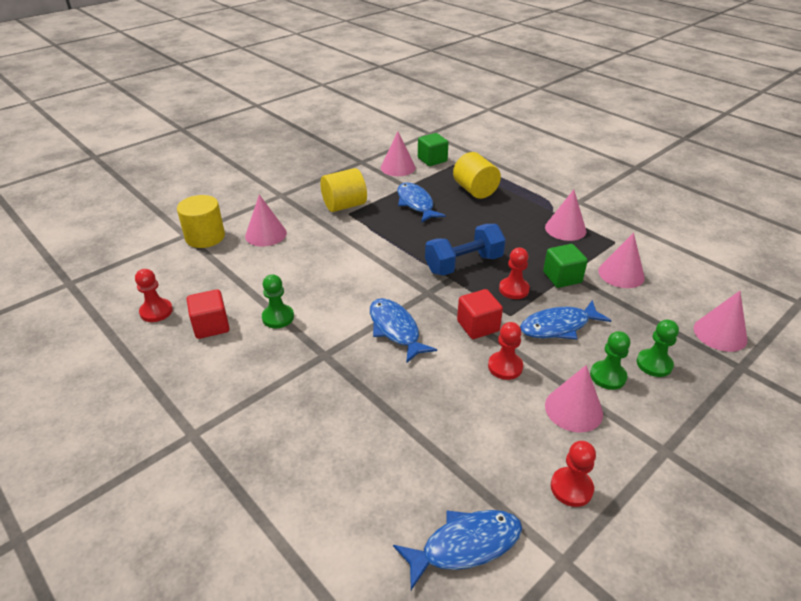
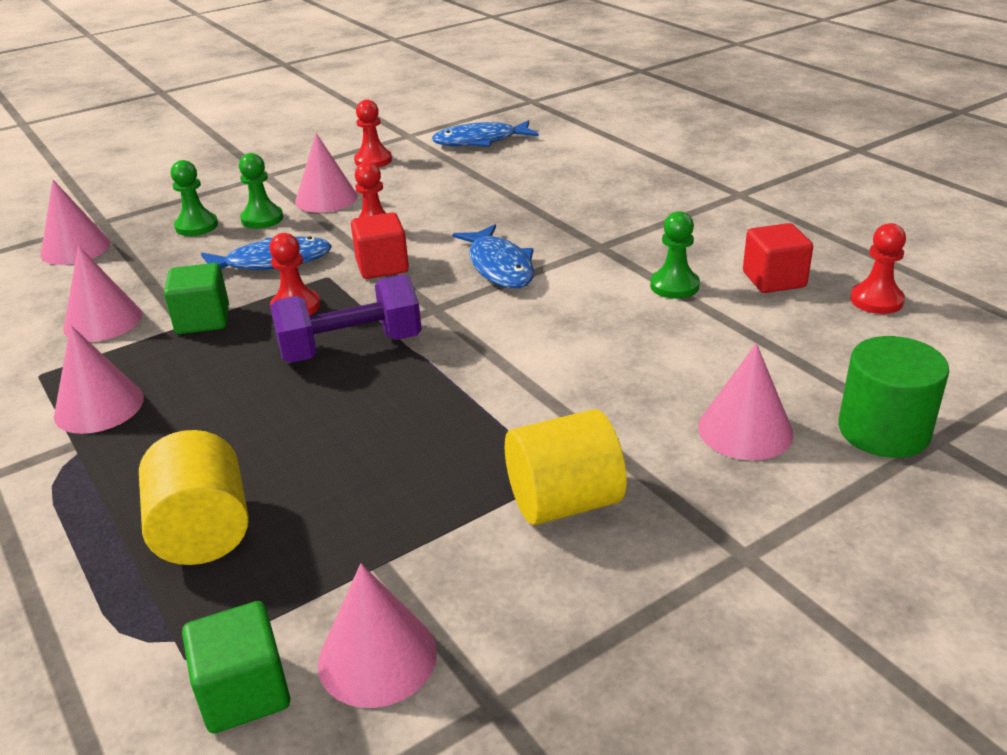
camera: 170 degrees left, 5 degrees down
yellow cylinder [177,195,225,248] -> green cylinder [838,336,949,458]
blue fish [397,182,446,223] -> none
blue dumbbell [425,224,506,276] -> purple dumbbell [270,274,422,363]

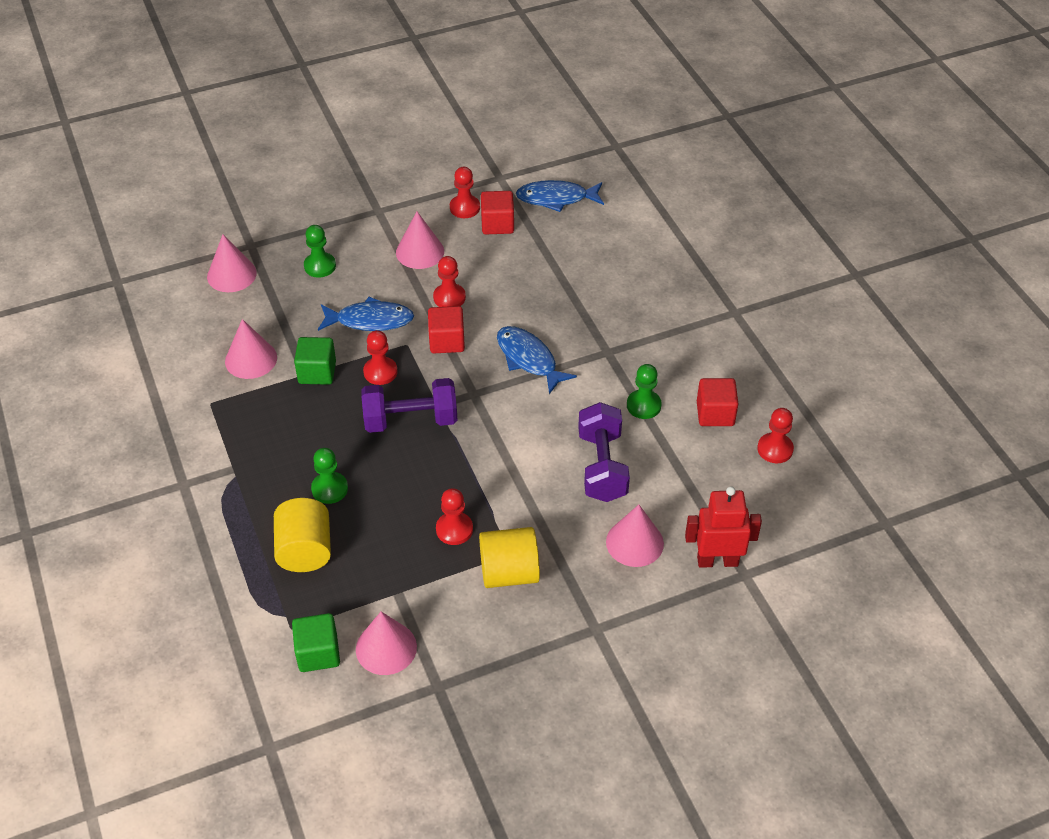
camera: 10 degrees right, 15 degrees up
pink cone [54,325,144,434] -> none
green pawn [239,153,283,229] -> green pawn moved to [311,448,348,504]
blue fish [452,224,534,289] -> blue fish turned 150 degrees clockwise [497,326,577,394]
green cylinder [838,336,949,458] -> red robot [685,486,762,568]
none -> red pawn [436,488,473,545]
none -> red cube [481,191,514,234]
none -> purple dumbbell [578,402,630,502]

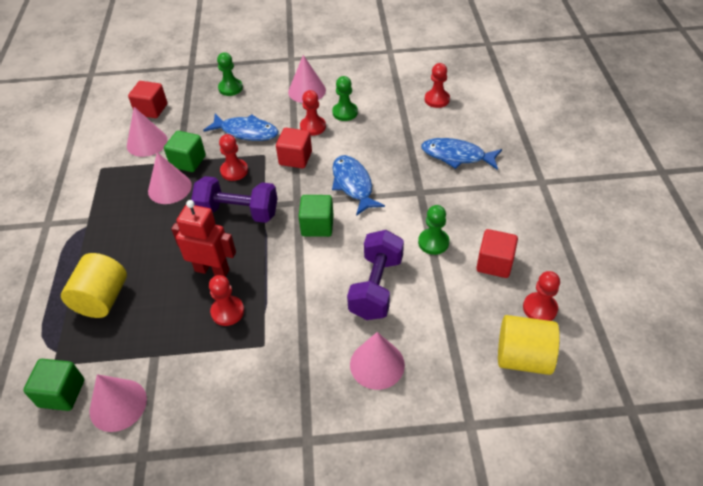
camera: 20 degrees right, 0 degrees up
pink cone [207,235,257,292] -> pink cone moved to [148,152,192,204]
green pawn [311,448,348,504] -> green pawn moved to [332,76,358,121]
red pawn [450,167,480,218] -> red pawn moved to [425,63,450,108]
yellow cylinder [479,527,540,588] -> yellow cylinder moved to [498,315,560,375]
red cube [481,191,514,234] -> red cube moved to [128,81,167,118]
blue fish [516,180,604,212] -> blue fish moved to [421,138,502,170]
red robot [685,486,762,568] -> red robot moved to [171,200,236,277]
none -> green cube [298,195,334,237]

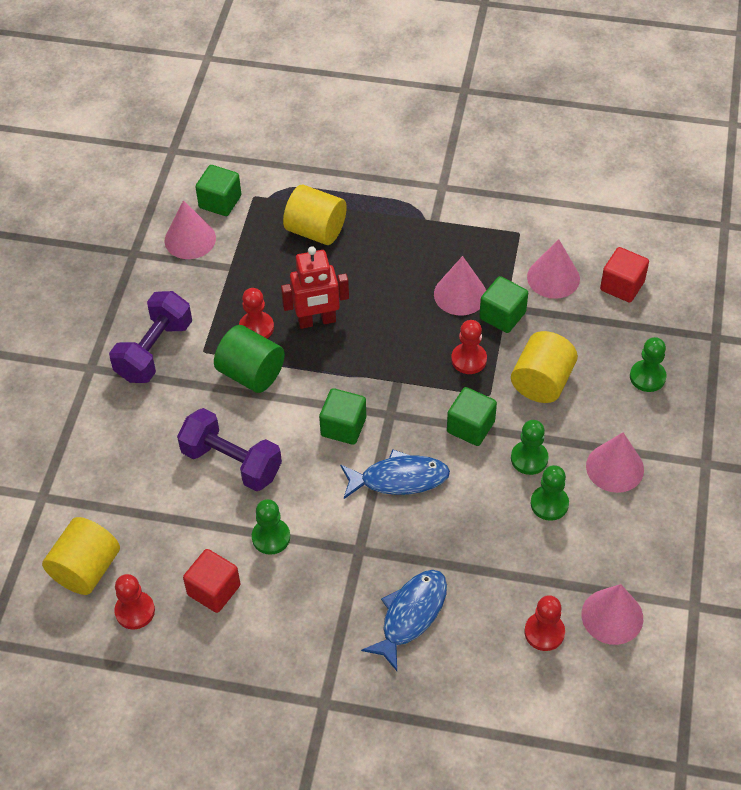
camera: 105 degrees right, 5 degrees up
red robot [171,200,236,277] -> red robot turned 45 degrees clockwise [281,246,349,329]
purple dumbbell [191,176,277,223] -> purple dumbbell moved to [109,291,192,383]
blue fish [203,114,279,141] -> yellow cylinder [511,331,578,403]
red cube [276,128,312,168] -> green cube [447,387,497,446]
red pawn [300,90,326,136] -> green pawn [511,420,549,475]
pink cone [350,332,405,390] -> pink cone moved to [581,584,643,645]
none -> green cylinder [214,325,285,393]

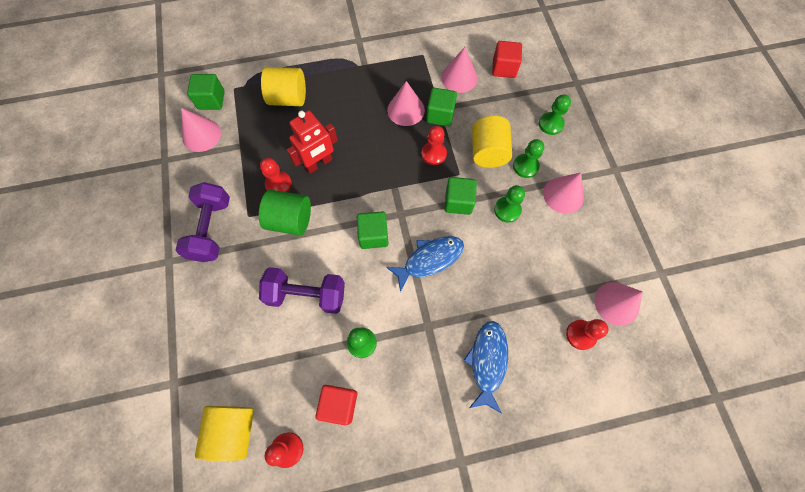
camera: 25 degrees left, 15 degrees up
green pawn [531,465,569,521] -> green pawn moved to [513,139,544,178]

